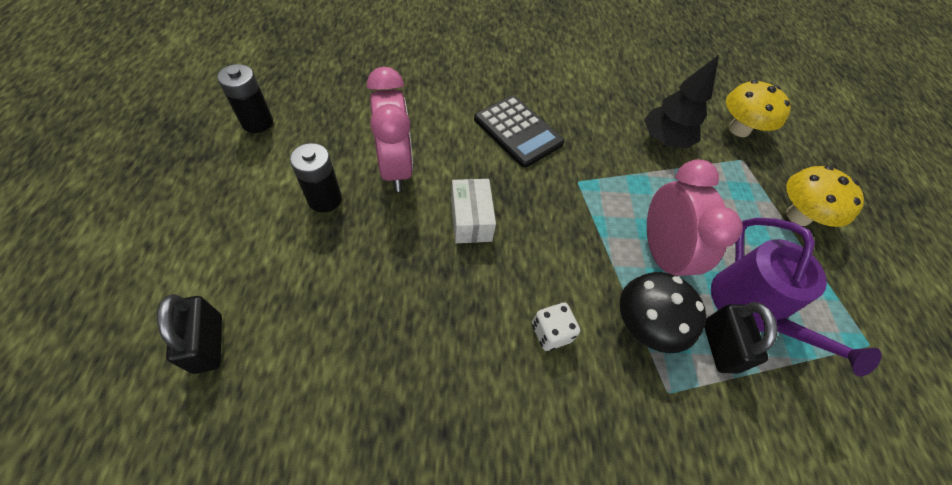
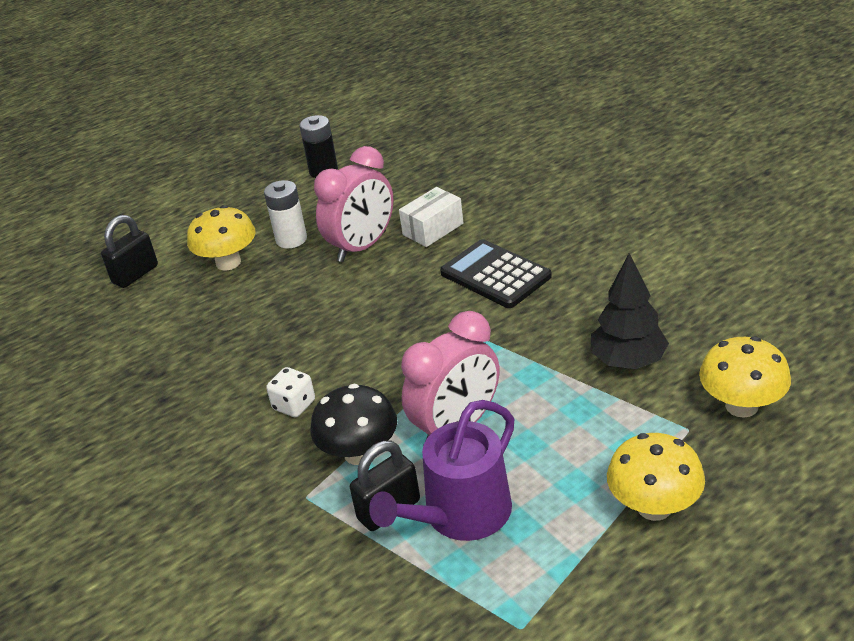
camera: 65 degrees right, 20 degrees down
black battery [290,143,342,213] -> white battery [264,180,307,249]
white box [451,179,496,243] -> white box moved to [399,187,463,247]
black calculator [474,95,564,168] -> black calculator turned 120 degrees clockwise [440,239,552,308]
none -> yellow mushroom [187,205,256,271]

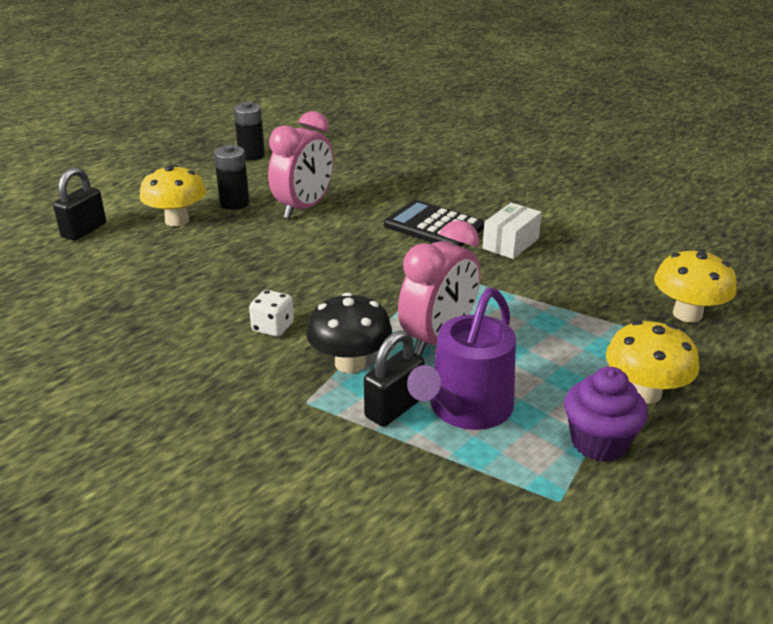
camera: 15 degrees left, 5 degrees down
white battery [264,180,307,249] -> black battery [214,145,250,210]
white box [399,187,463,247] -> white box moved to [483,203,542,259]
black tree [590,253,669,369] -> none
none -> purple cupcake [564,367,648,462]

